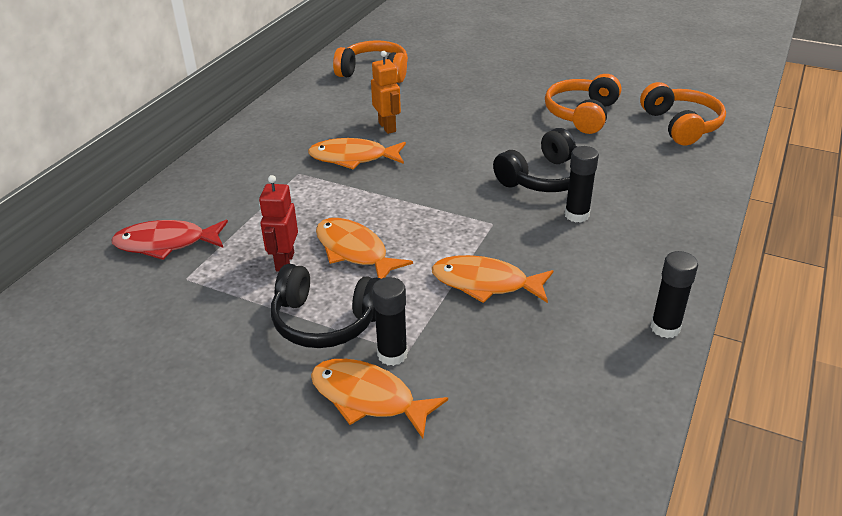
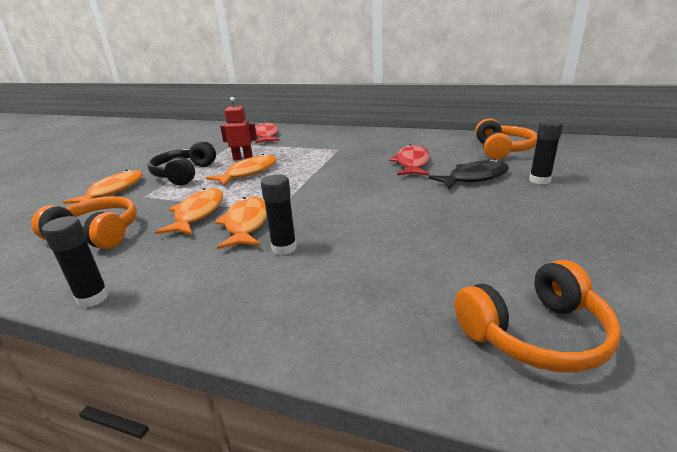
camera: 85 degrees right, 10 degrees down
orange fish [308,138,406,169] -> orange fish moved to [214,197,267,249]
orange robot [371,51,401,134] -> red fish [389,144,430,176]
black glue stick [372,277,408,366] -> black glue stick moved to [529,119,563,184]
black headphones [493,128,577,192] -> none
orange headphones [545,74,621,134] -> orange headphones moved to [31,196,137,249]
none -> black fish [429,159,509,190]

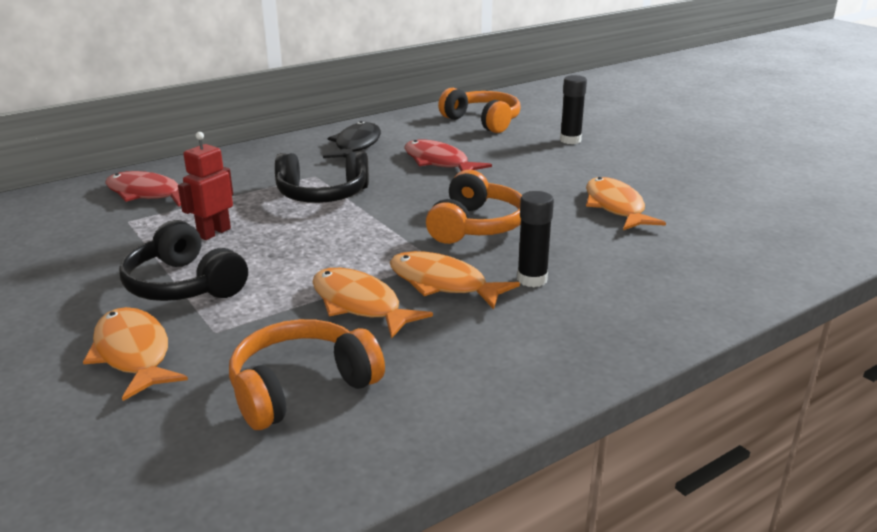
camera: 55 degrees left, 0 degrees up
black glue stick [42,216,109,308] -> none
orange fish [206,154,277,186] -> orange fish moved to [586,177,666,230]
black fish [429,159,509,190] -> black fish moved to [323,121,381,158]
orange headphones [455,260,621,372] -> orange headphones moved to [426,170,522,244]
none -> black headphones [275,151,369,203]

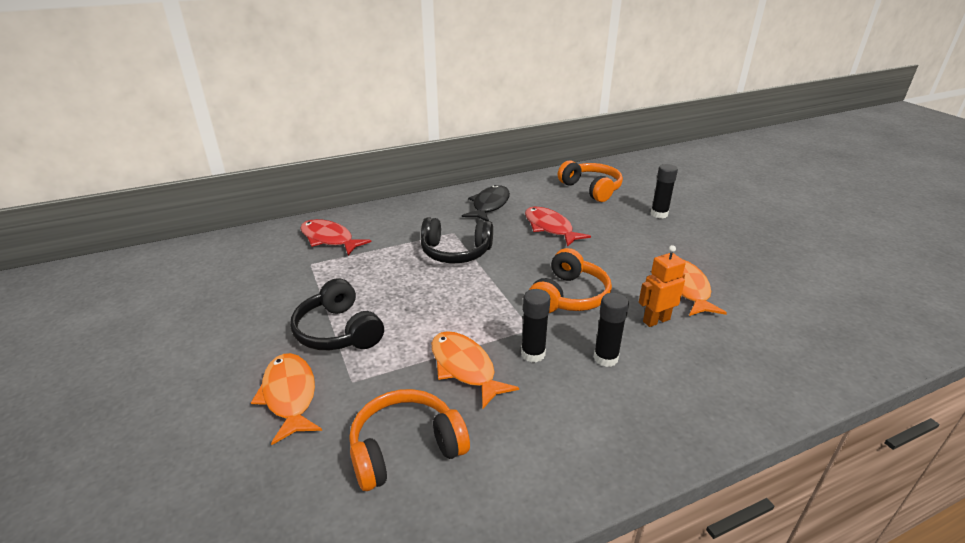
camera: 10 degrees right, 5 degrees up
red robot [178,132,233,240] -> none
orange fish [390,251,520,309] -> black glue stick [521,289,550,363]
none -> orange robot [639,245,686,327]

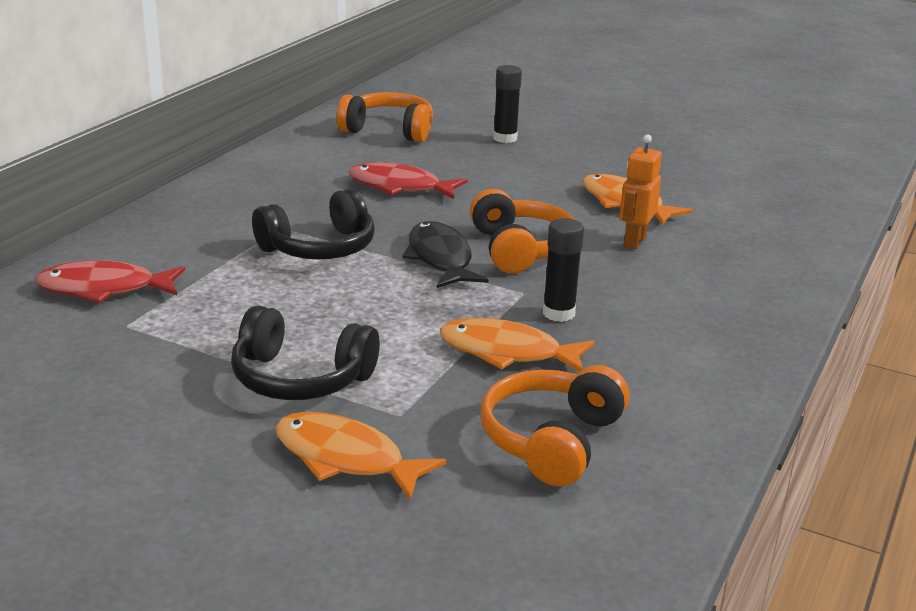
camera: 40 degrees left, 5 degrees down
black fish [462,185,510,221] -> black fish moved to [402,221,489,288]
black glue stick [594,293,629,367] -> none

